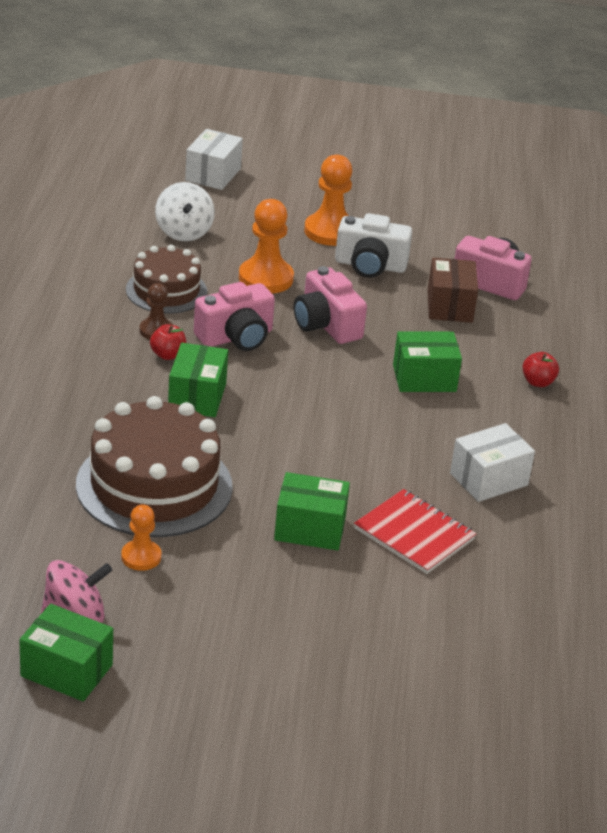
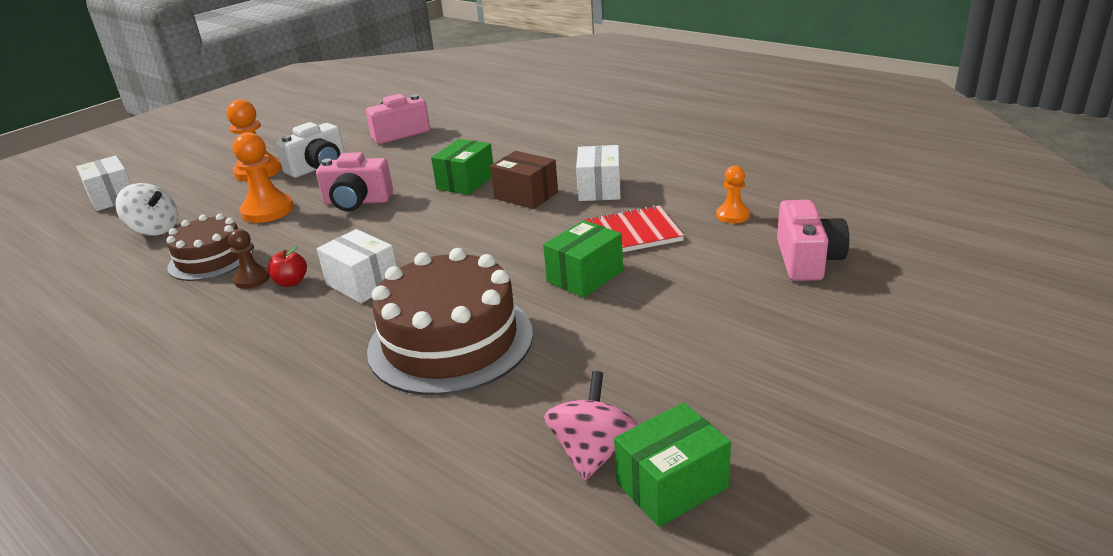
camera: 50 degrees left, 5 degrees down
orange pawn [121,505,161,571] -> orange pawn moved to [716,165,750,223]
green box [168,343,228,417] -> white box [317,229,397,303]
pink camera [194,282,275,351] -> pink camera moved to [777,200,849,281]
brown box [427,258,478,323] -> brown box moved to [490,151,558,209]
red apple [523,352,559,387] -> none

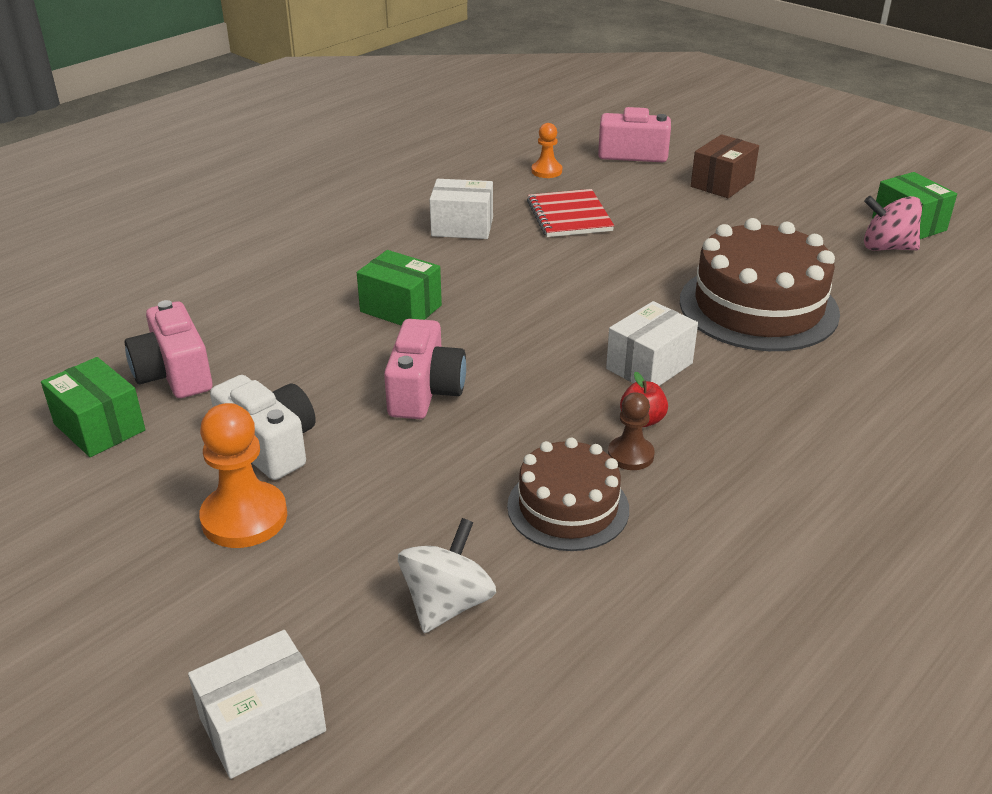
camera: 90 degrees left, 5 degrees up
orange pawn [233,132,294,223] -> none
brown box [490,151,558,209] -> brown box moved to [691,134,759,198]
green box [543,220,623,298] -> green box moved to [41,357,146,457]

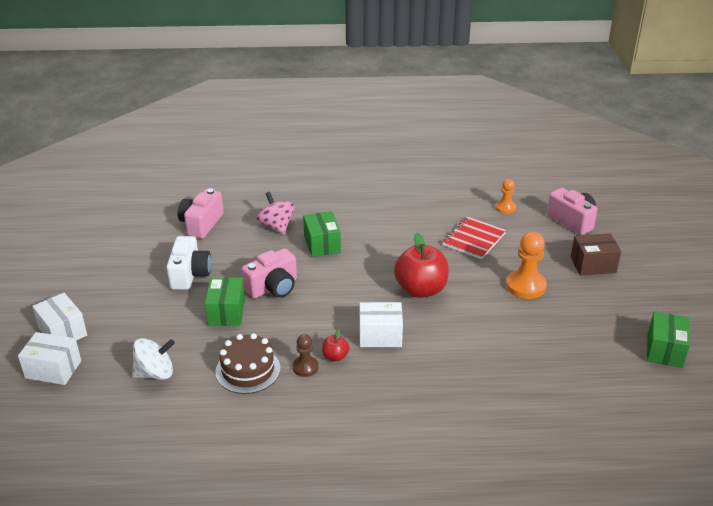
camera: 45 degrees right, 0 degrees up
green box [41,357,146,457] -> green box moved to [205,277,245,326]
orange pawn [199,403,287,548] -> orange pawn moved to [506,232,547,299]
white box [430,179,493,239] -> white box moved to [32,293,87,341]
brown cake [680,218,840,351] -> none
pink spinning top [864,196,922,251] -> pink spinning top moved to [256,192,295,234]
none -> red apple [394,233,449,298]

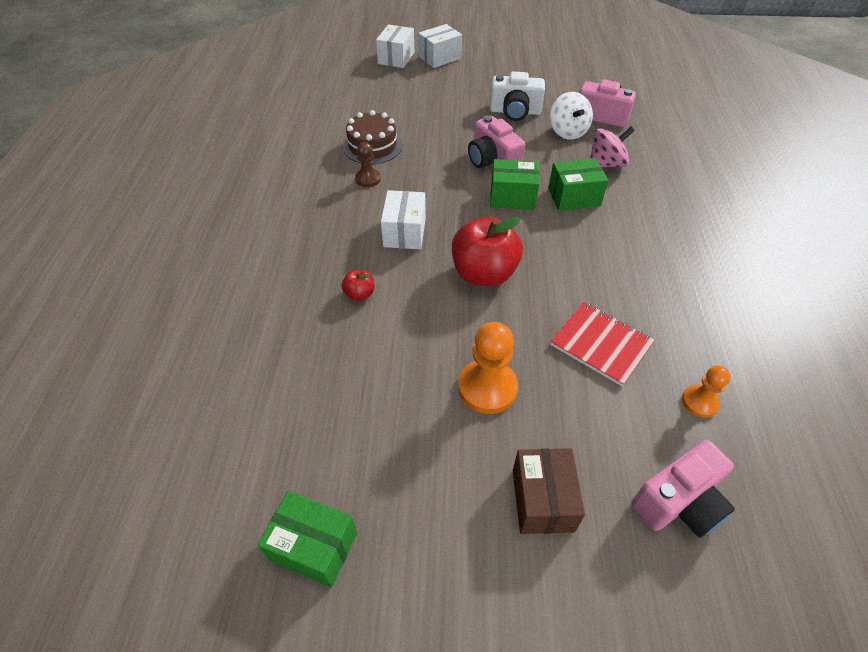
camera: 95 degrees right, 15 degrees up
white spinning top [132,338,175,380] -> white spinning top moved to [550,92,593,140]
green box [205,277,245,326] -> green box moved to [490,159,539,210]
red apple [322,329,349,361] -> red apple moved to [341,269,374,301]

